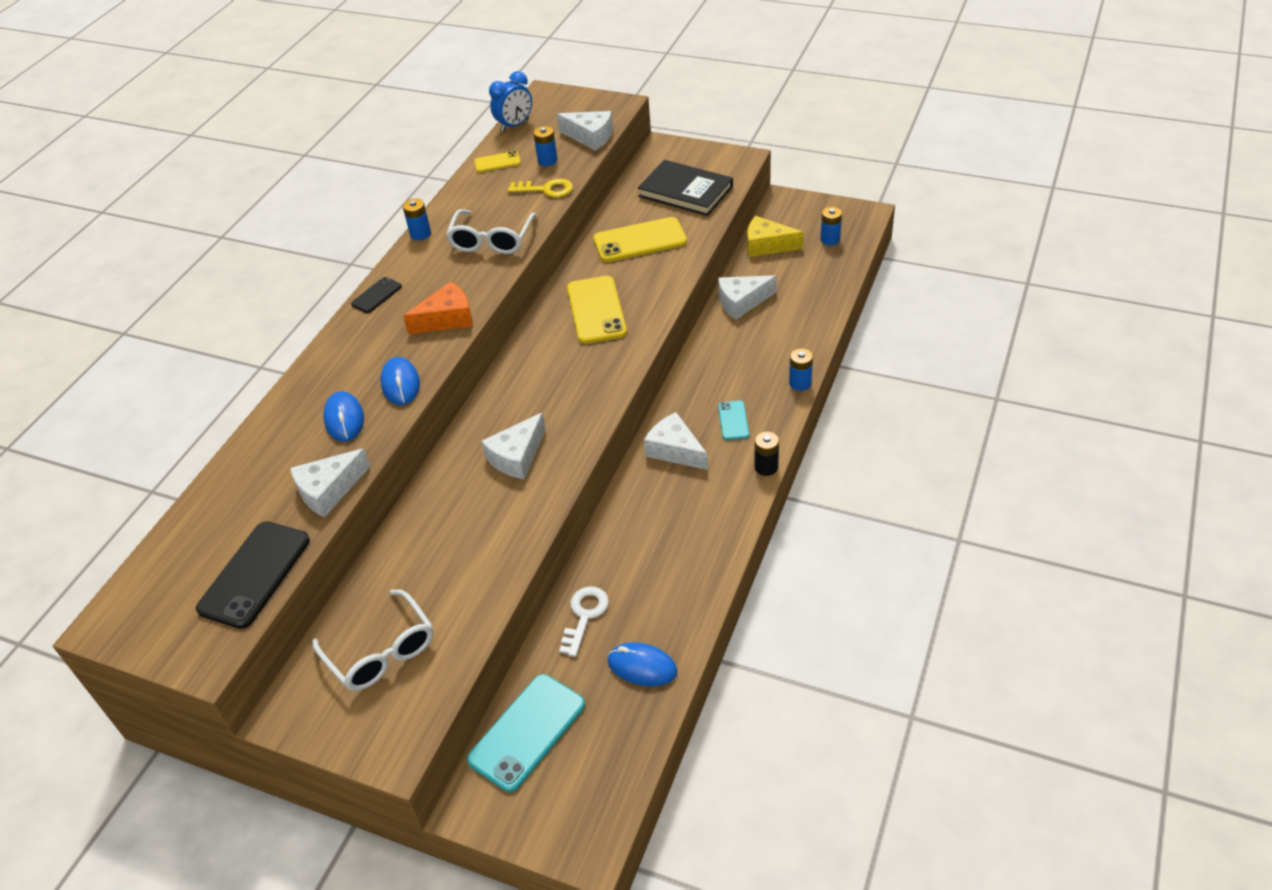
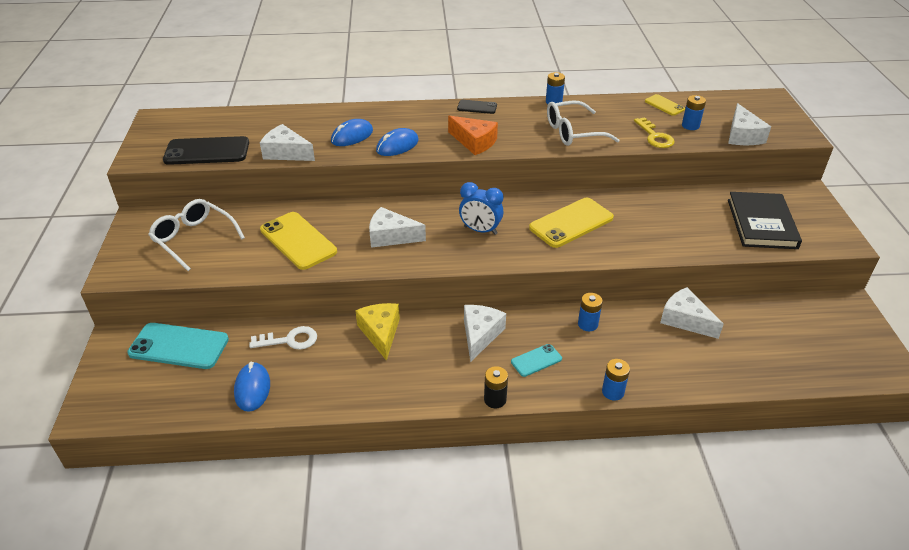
camera: 60 degrees right, 5 degrees down
white glasses [313,589,433,691] -> white glasses turned 105 degrees clockwise [148,199,245,271]
blue clock [489,71,532,132] -> blue clock moved to [459,182,503,235]
yellow phone [593,217,687,262] -> yellow phone moved to [260,212,337,270]
yellow cheese [747,216,804,257] -> yellow cheese moved to [355,303,400,361]
blue battery [820,207,842,245] -> blue battery moved to [578,293,603,331]

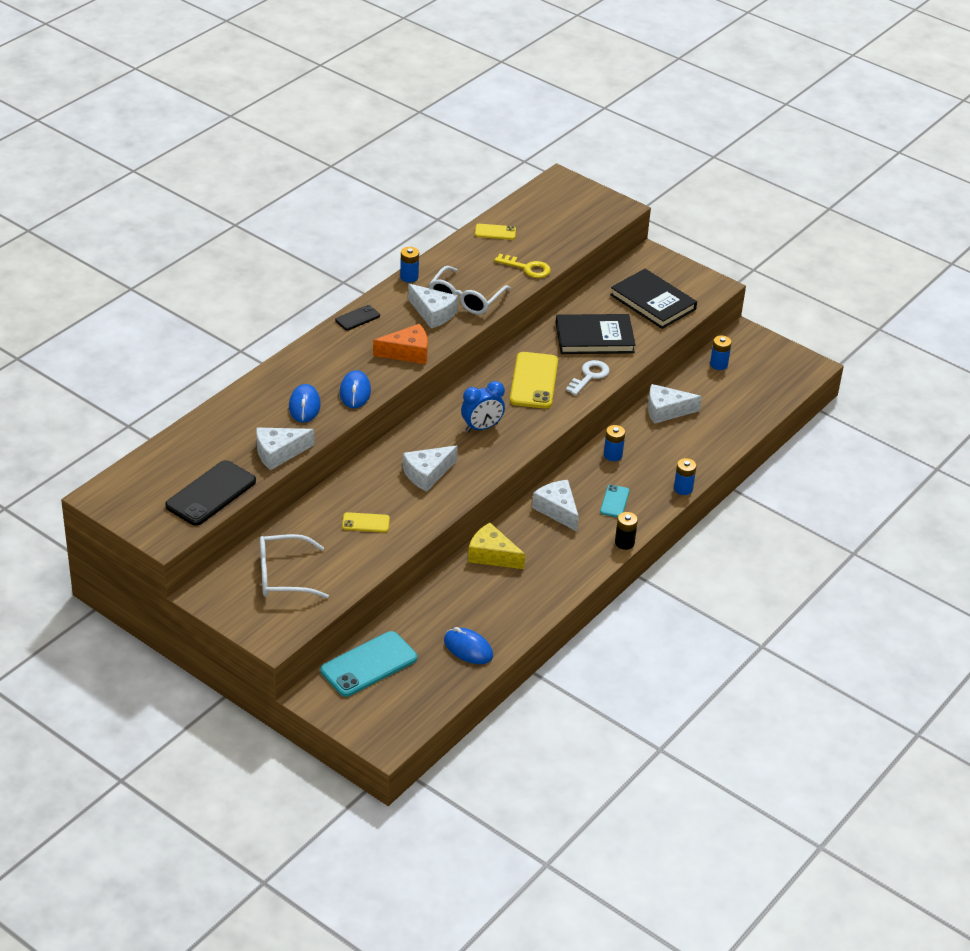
camera: 50 degrees left, 0 degrees up
white key [249,326,317,350] -> white key moved to [566,360,610,395]
yellow phone [260,212,337,270] -> yellow phone [342,512,390,532], size x0.52
blue battery [682,95,706,130] -> blue battery moved to [710,335,732,370]
white cheese [728,103,771,145] -> white cheese moved to [408,284,458,328]
none -> black book [556,314,636,354]

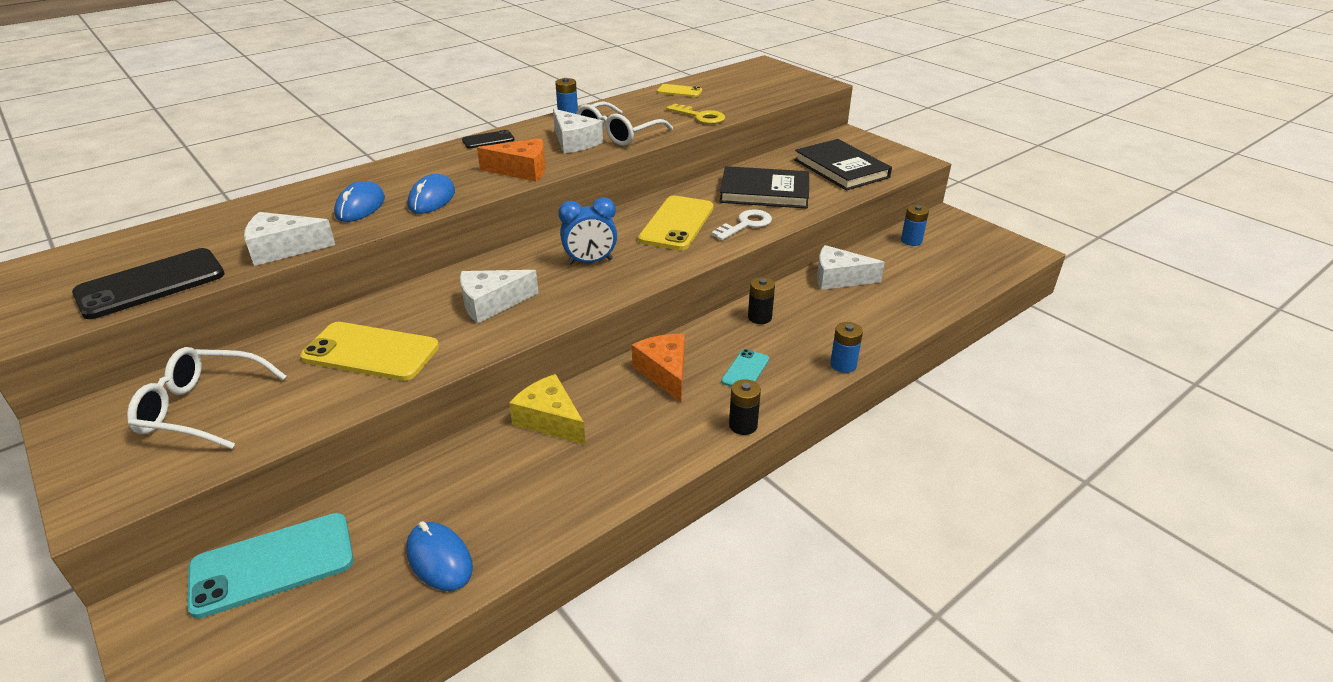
camera: 15 degrees right, 5 degrees down
yellow phone [342,512,390,532] -> yellow phone [300,322,439,381], size x1.91
white cheese [532,480,579,531] -> orange cheese [632,334,685,402]
blue battery [604,425,625,461] -> black battery [748,277,775,324]

